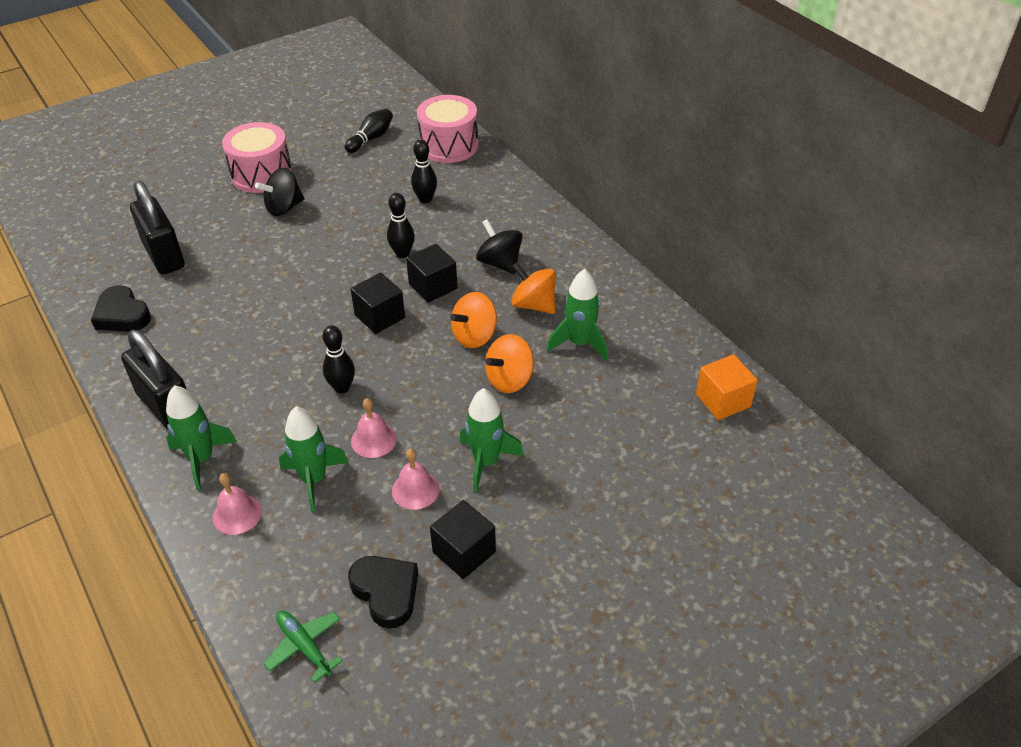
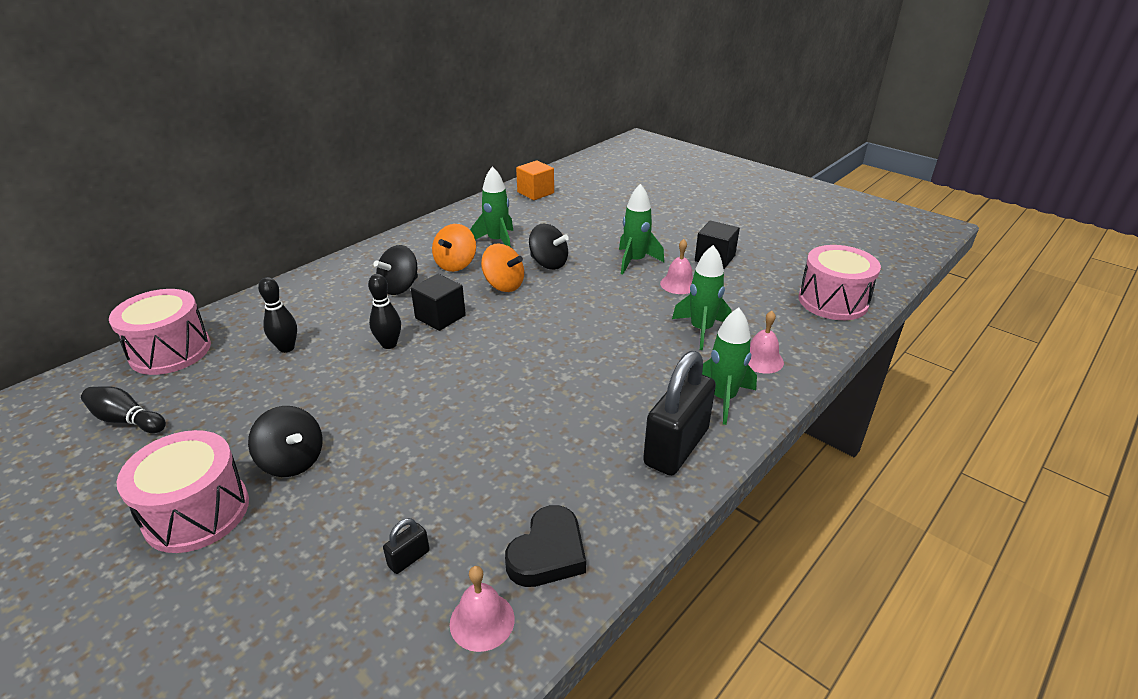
camera: 105 degrees left, 10 degrees down
black padlock [130,181,185,275] -> black padlock [383,518,430,574], size x0.41
green plane [263,610,343,683] -> pink drum [799,245,881,320]
black bowling pin [322,326,355,393] -> none
black heart [348,556,418,629] -> none
black cube [350,273,405,334] -> none
pink bell [351,398,397,458] -> pink bell moved to [450,566,515,652]
orange spinning top [485,334,534,393] -> black spinning top [529,224,569,270]

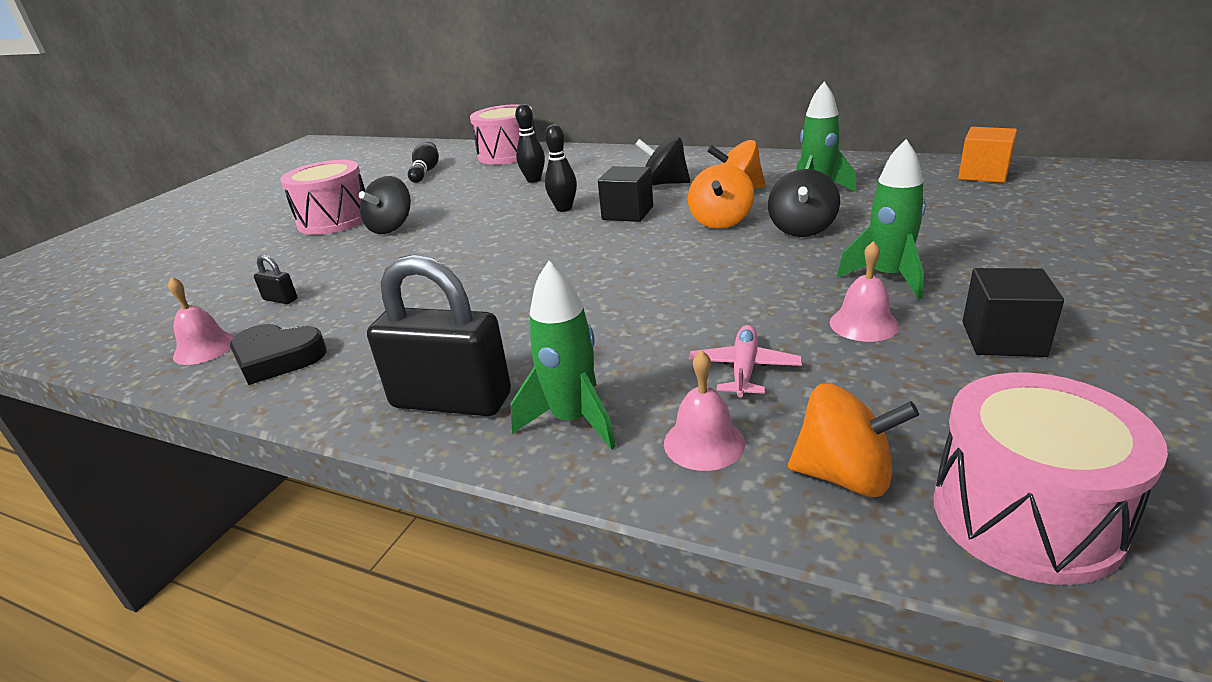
camera: 75 degrees right, 5 degrees down
green rocket [672,245,732,350] -> pink plane [689,325,802,397]
none -> orange spinning top [788,383,919,497]

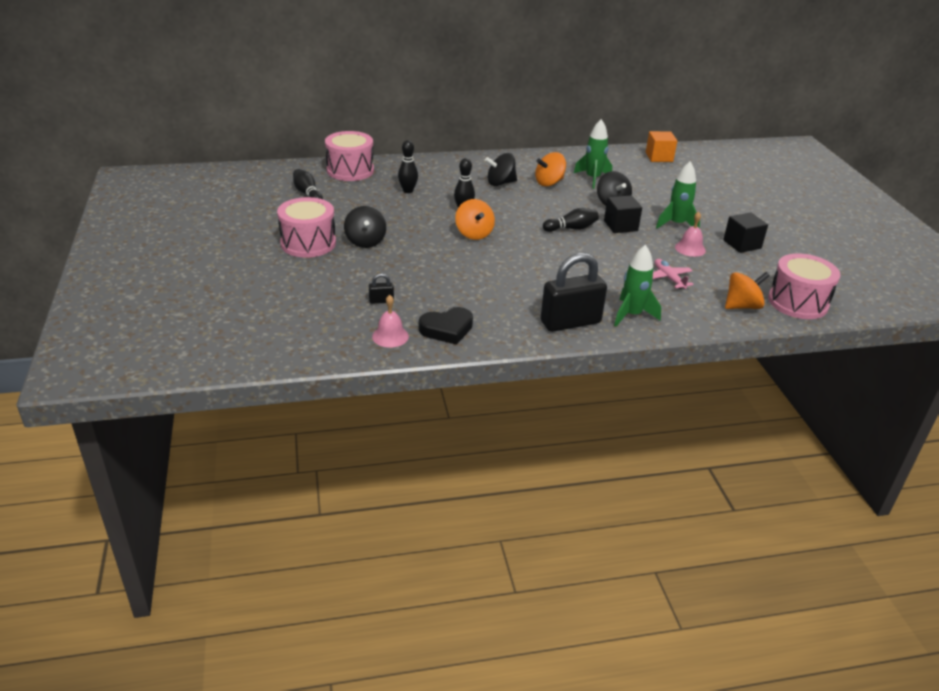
camera: 40 degrees left, 5 degrees up
black cube [598,166,653,222] -> black cube moved to [604,195,642,233]
pink bell [664,350,745,471] -> none
orange spinning top [688,164,754,229] -> orange spinning top moved to [455,199,495,240]
none -> black bowling pin [543,208,599,232]

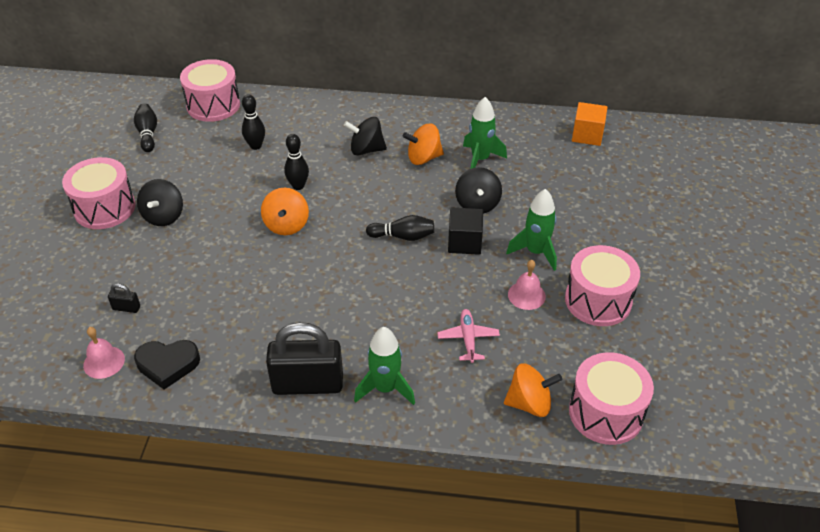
camera: 20 degrees right, 10 degrees up
black cube [723,212,768,253] -> pink drum [565,245,640,326]

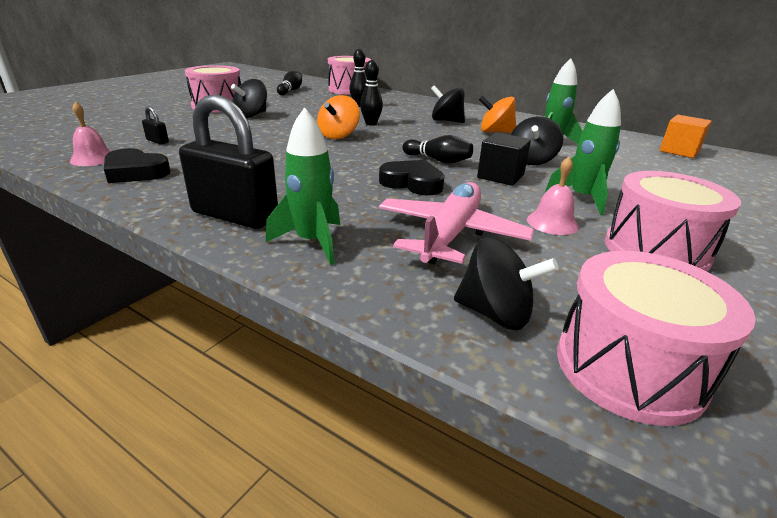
camera: 25 degrees right, 15 degrees down
pink plane [437,309,500,363] -> pink plane [379,182,534,265], size x1.84
orange spinning top [504,363,562,417] -> black spinning top [454,237,559,330]
none -> black heart [379,160,445,195]

